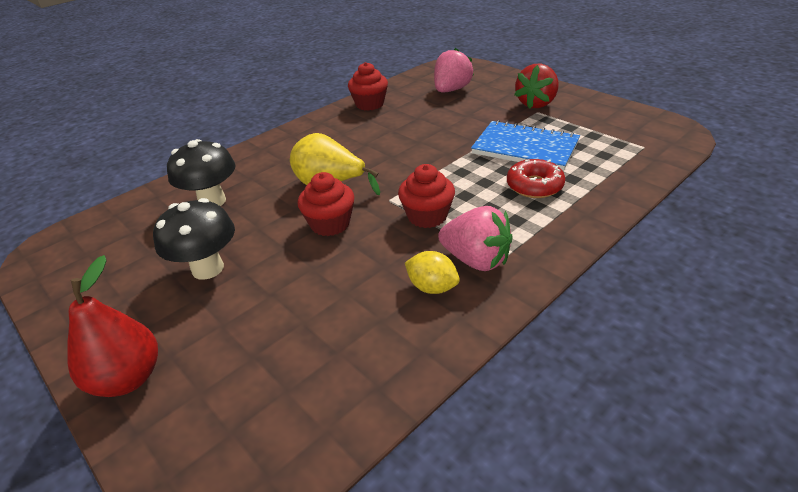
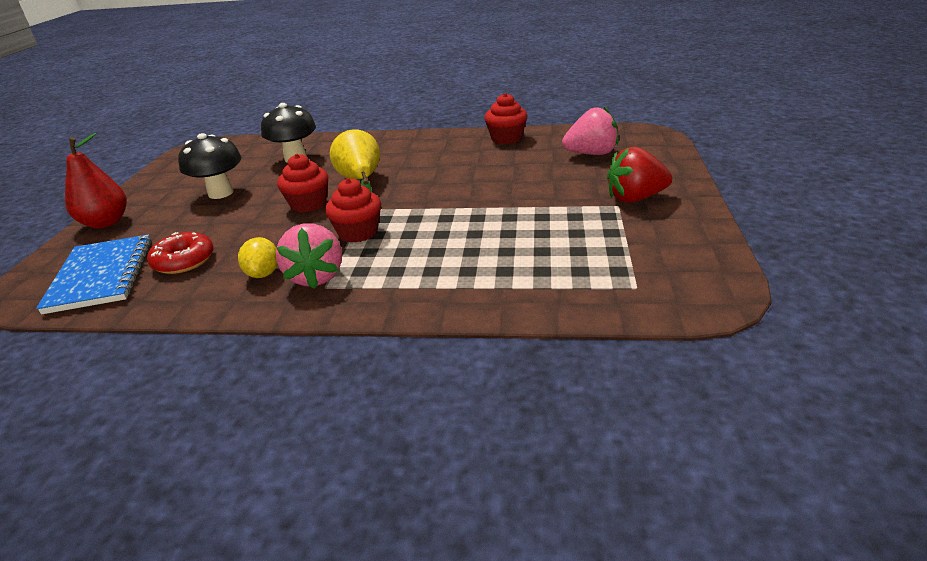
camera: 50 degrees right, 5 degrees down
blue notebook [471,120,580,171] -> blue notebook moved to [36,235,152,314]
red donut [507,159,565,198] -> red donut moved to [147,232,213,274]

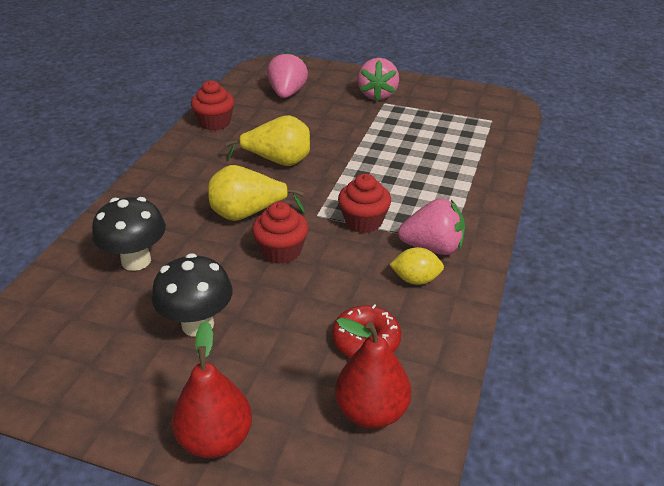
camera: 80 degrees left, 5 degrees up
blue notebook [36,235,152,314] -> red pear [335,318,411,429]
red strawberry [607,147,672,203] -> pink strawberry [357,58,399,101]
none -> yellow pear [225,115,310,166]

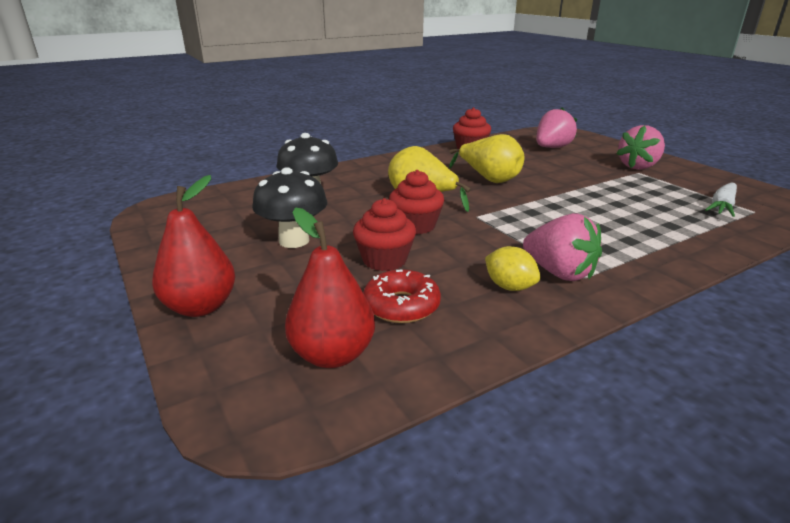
camera: 40 degrees right, 10 degrees down
red cupcake [338,174,391,233] -> red cupcake moved to [353,198,416,271]
none -> white carrot [705,182,737,217]

